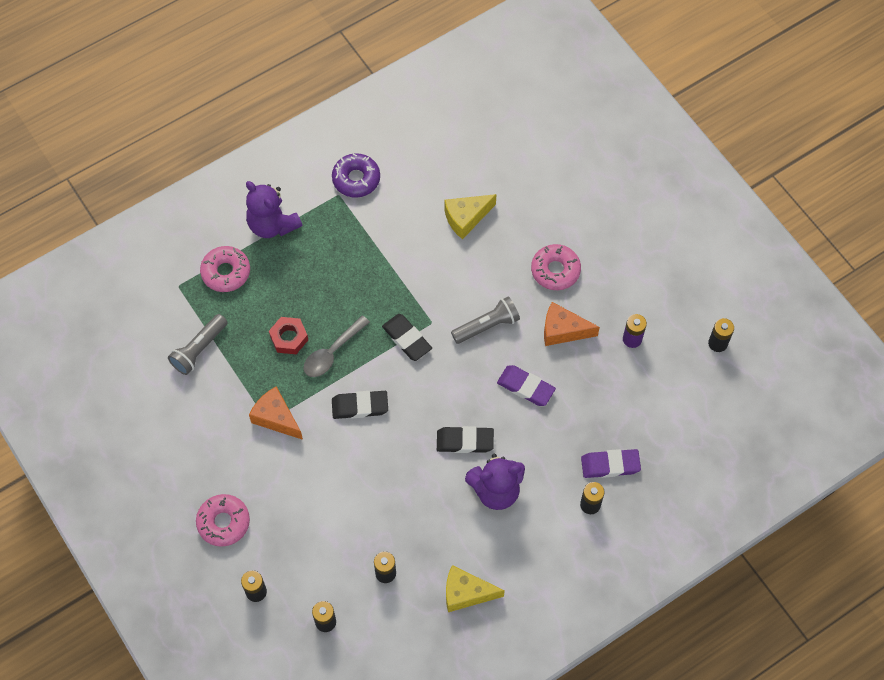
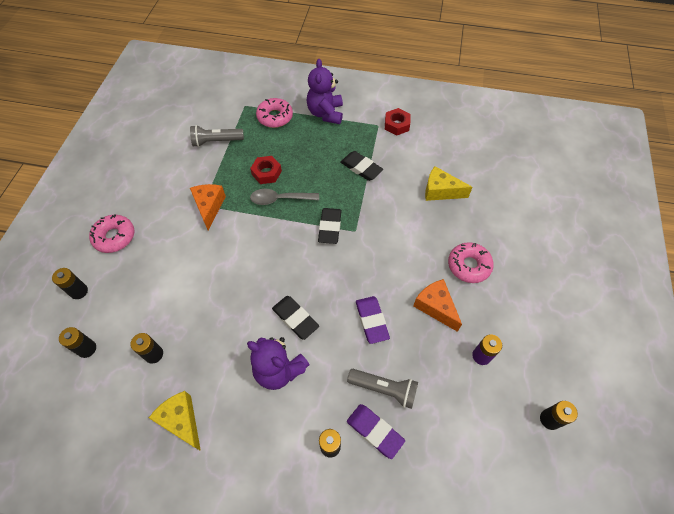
camera: 45 degrees right, 5 degrees down
purple donut [332,153,380,198] -> red nut [385,108,410,136]
black eraser [332,391,388,419] -> black eraser moved to [340,151,383,181]
grey flashlight [451,296,520,344] -> grey flashlight moved to [347,369,418,409]

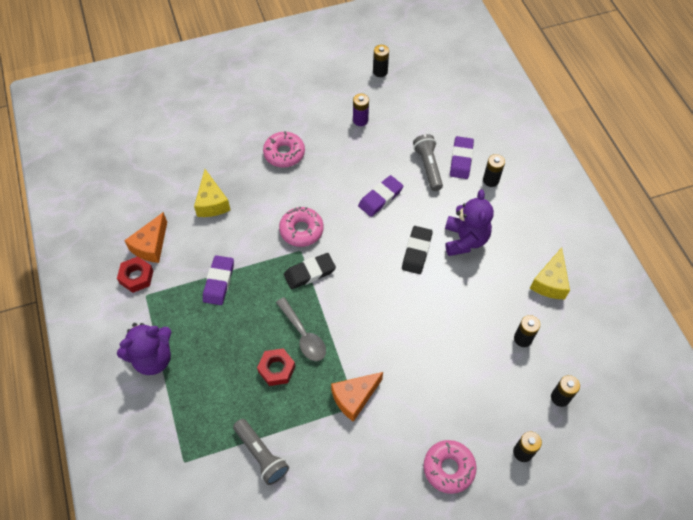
camera: 120 degrees left, 0 degrees up
pink donut [256,98,293,128] -> pink donut moved to [279,207,324,247]
black eraser [340,151,383,181] -> purple eraser [203,255,234,305]
orange cheese [413,279,462,332] -> orange cheese moved to [124,212,167,263]

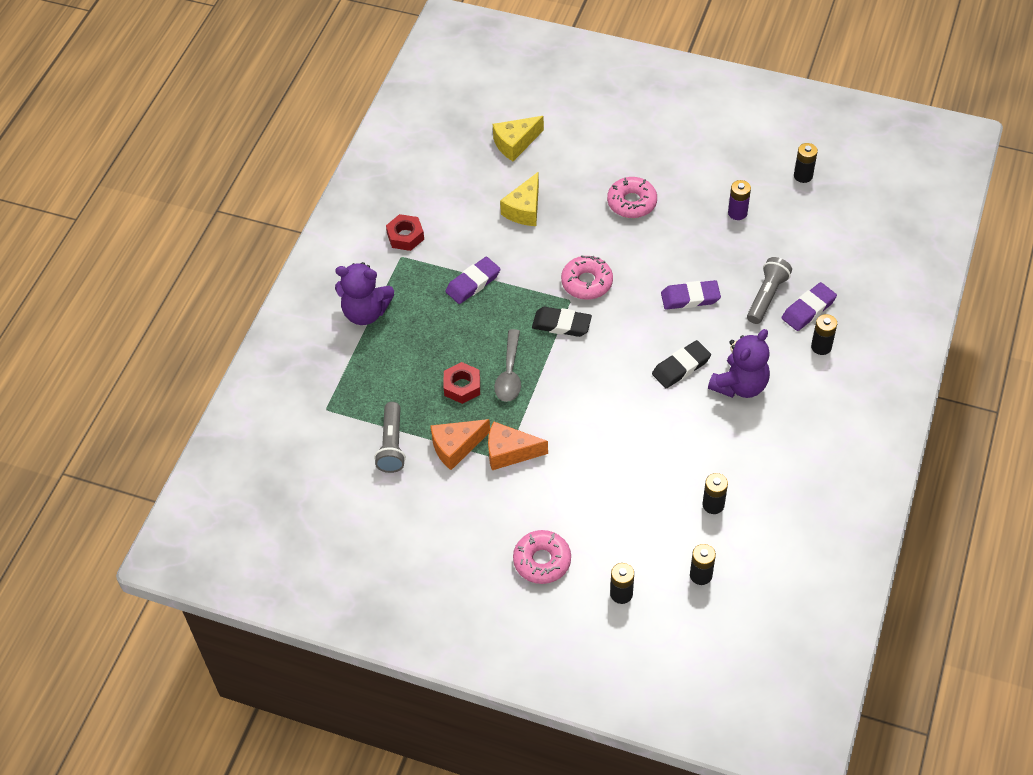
camera: 40 degrees right, 5 degrees down
orange cheese [124,212,167,263] -> orange cheese moved to [431,419,490,470]
yellow cheese [530,247,570,299] -> yellow cheese moved to [493,116,544,161]

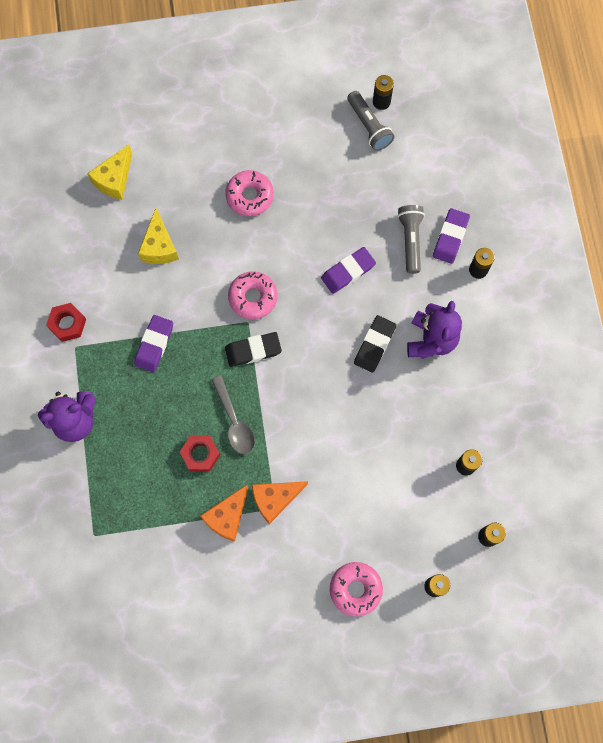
camera: 30 degrees left, 20 degrees up
grey flashlight [374,402,406,473] -> grey flashlight moved to [347,91,395,151]
purple battery [728,180,751,220] -> none

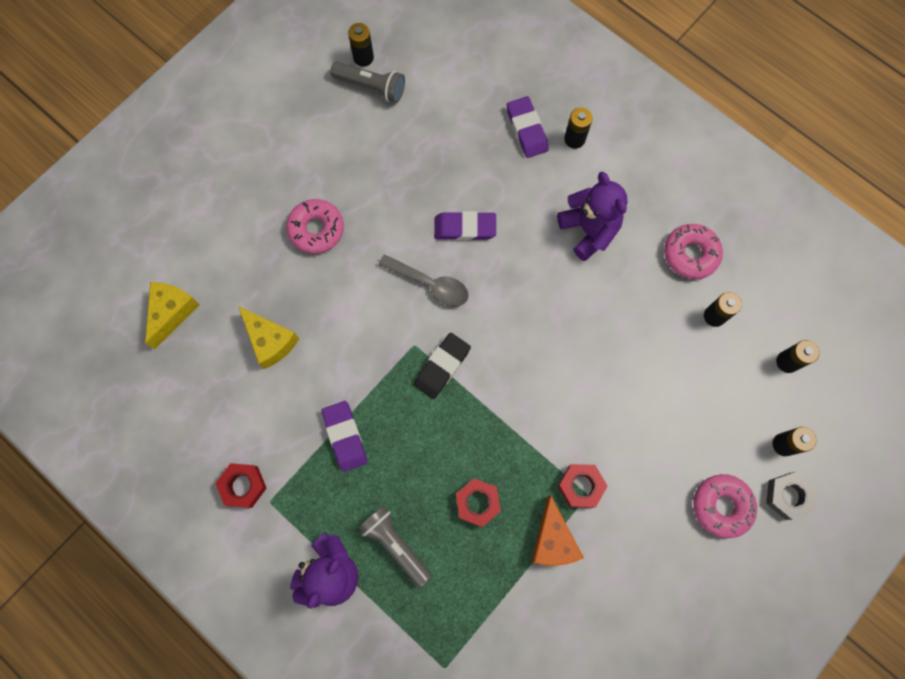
camera: 40 degrees left, 0 degrees up
yellow cheese [87,145,132,200] -> yellow cheese turned 150 degrees counterclockwise [145,282,200,349]
grey spoon [211,375,255,455] -> grey spoon moved to [379,254,469,307]
pink donut [228,271,278,319] -> pink donut moved to [664,224,723,279]
orange cheese [252,481,308,524] -> red nut [558,464,608,508]
purple eraser [321,247,376,294] -> purple eraser turned 75 degrees clockwise [434,211,496,241]
black eraser [354,315,396,373] -> none
grey flashlight [397,205,425,274] -> grey flashlight moved to [358,506,432,588]
none -> grey nut [766,472,817,520]

